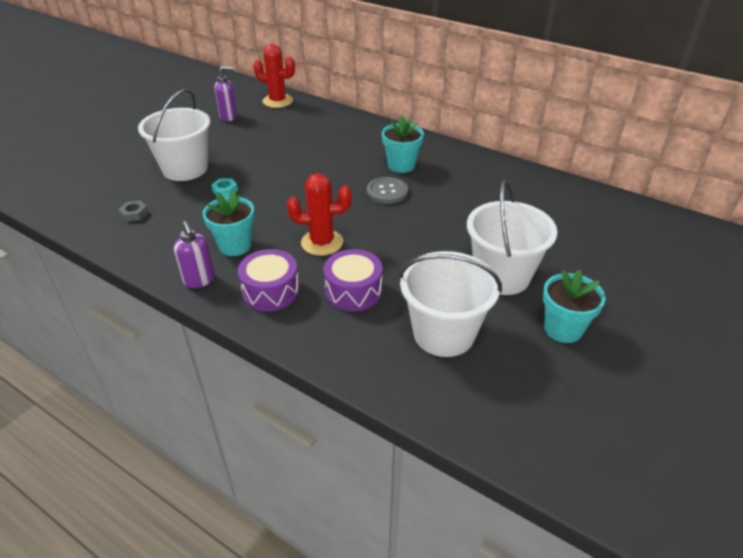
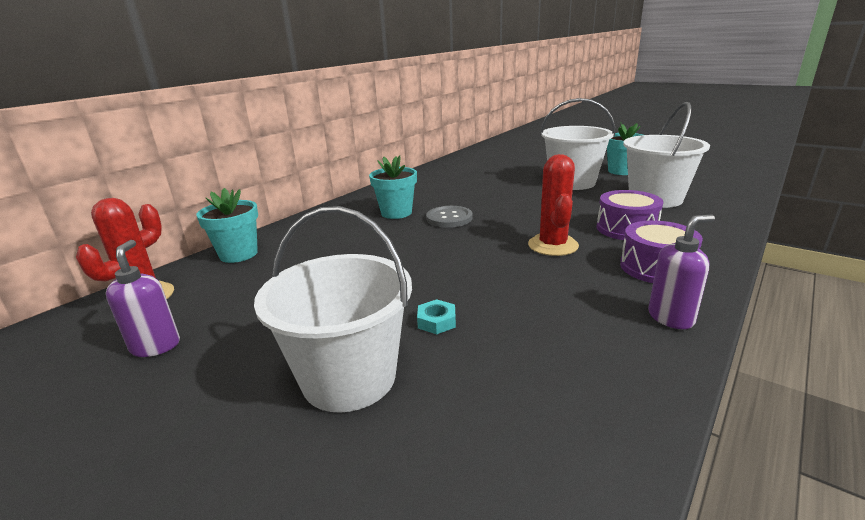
camera: 85 degrees left, 15 degrees down
grey nut [118,201,148,222] -> none
turquoise flower pot [203,190,255,256] -> turquoise flower pot moved to [196,188,258,263]

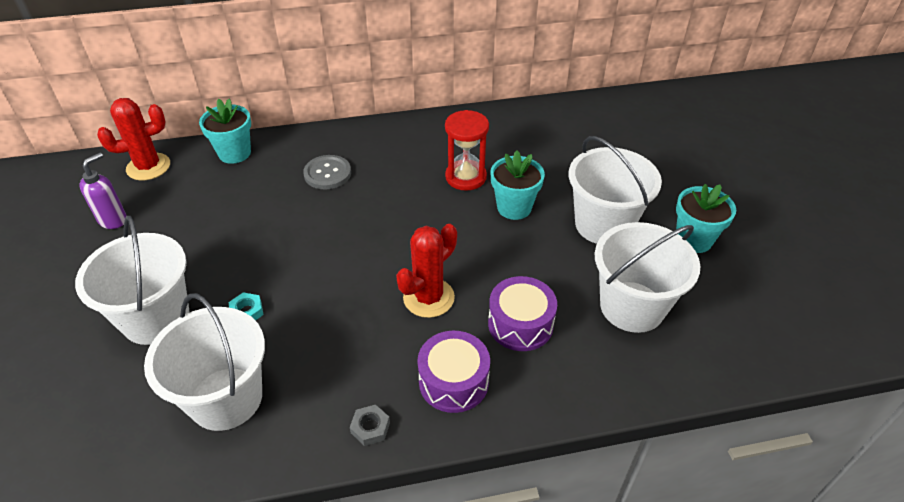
camera: 40 degrees right, 20 degrees up
turquoise flower pot [369,155,417,219] -> turquoise flower pot moved to [491,150,545,220]
grey button [426,206,473,228] -> grey button moved to [303,155,351,189]
purple soap dispenser [648,215,715,329] -> grey nut [350,405,390,446]
none -> white bucket [144,293,265,431]
none -> red hourglass [445,110,489,191]

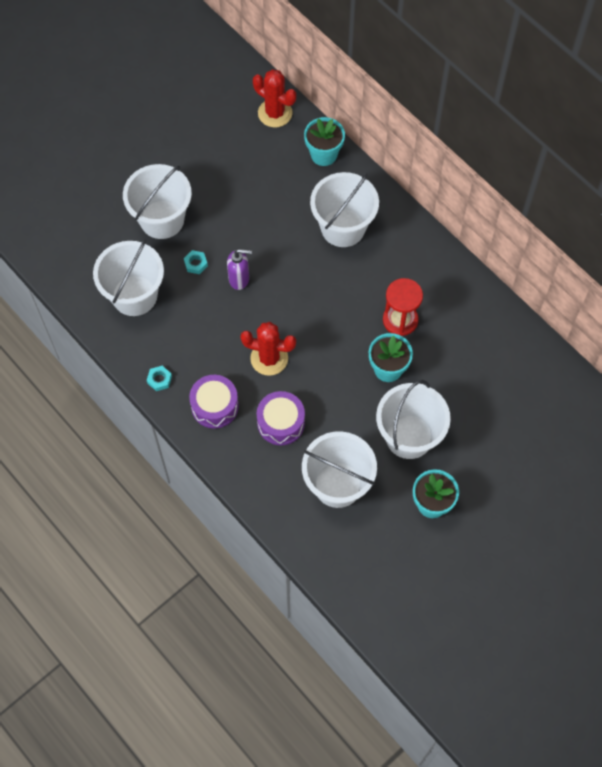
camera: 60 degrees right, 20 degrees up
purple soap dispenser [79,153,127,229] -> purple soap dispenser moved to [227,249,252,290]
grey button [303,155,351,189] -> white bucket [310,172,379,247]
grey nut [350,405,390,446] -> turquoise nut [147,366,172,391]

